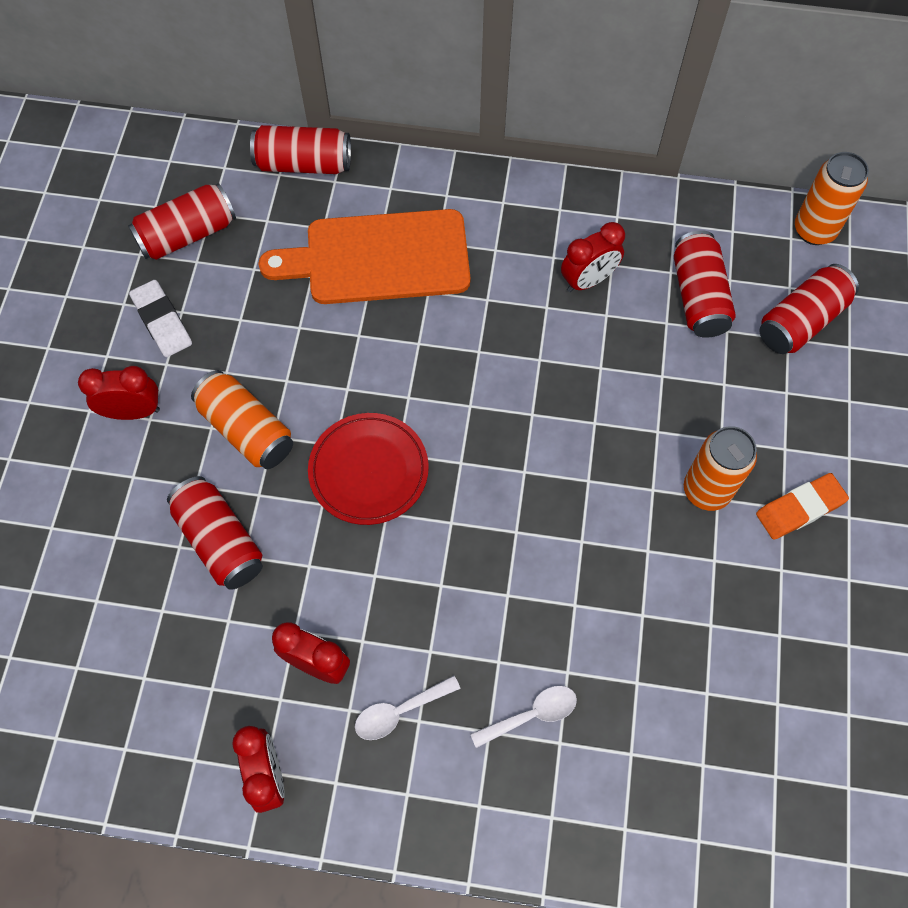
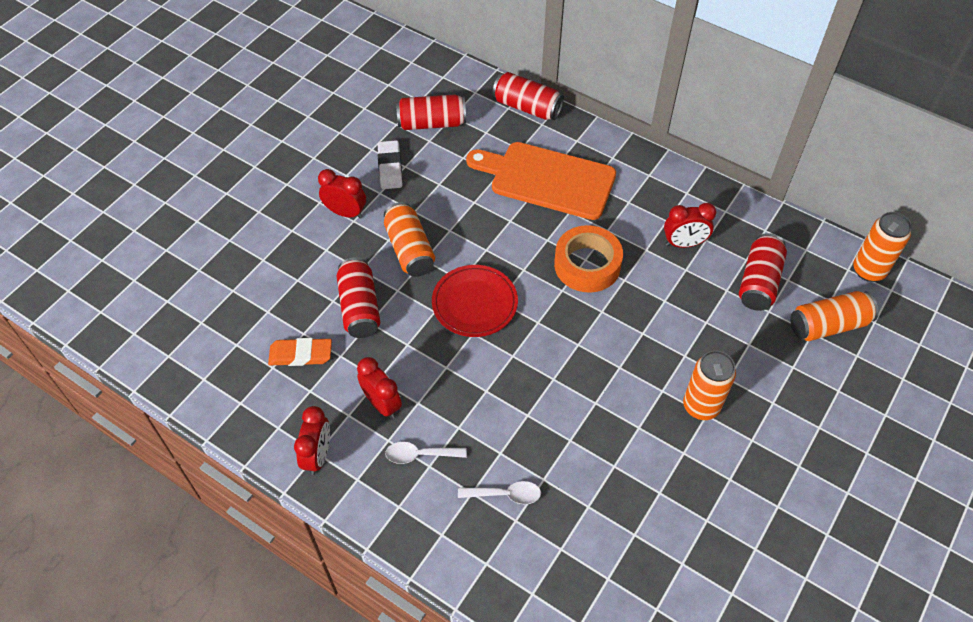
camera: 25 degrees right, 10 degrees down
orange eraser [756,473,849,540] -> orange eraser moved to [268,338,332,366]
red can [759,264,859,354] -> orange can [790,291,879,341]
none -> orange tape [554,225,623,293]

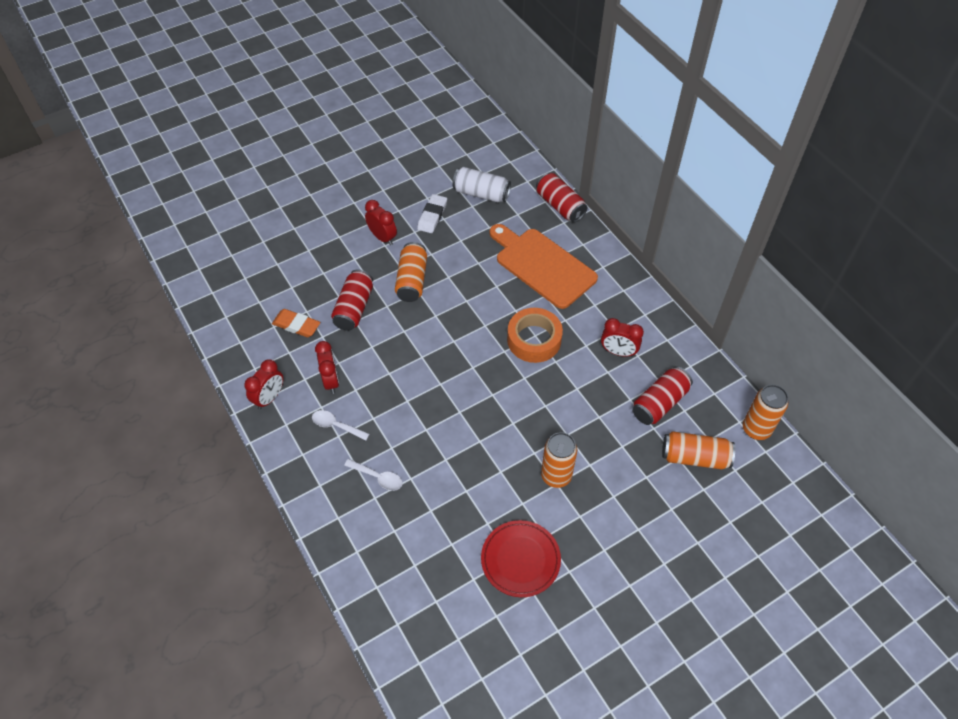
camera: 25 degrees right, 0 degrees up
red can [396,94,466,130] -> white can [453,167,511,202]
red plate [432,265,518,337] -> red plate moved to [481,520,561,597]

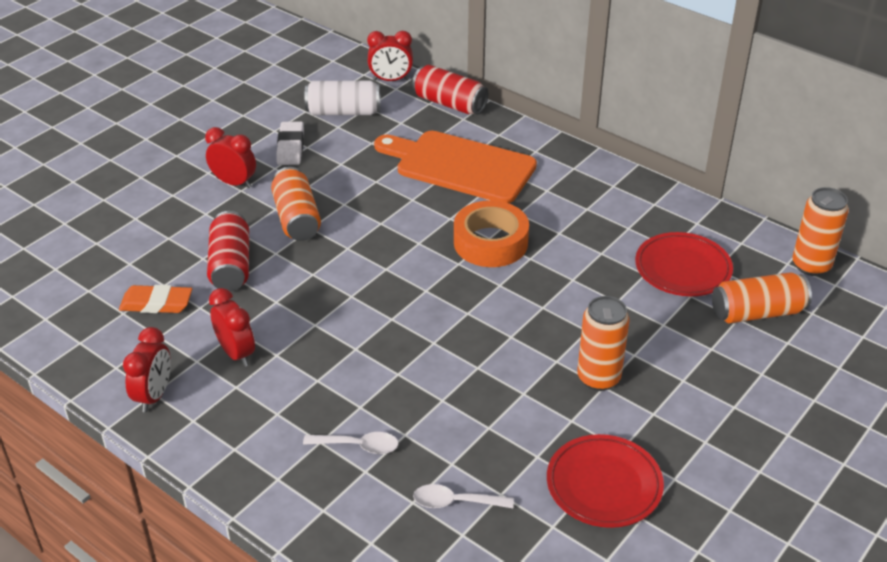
camera: 20 degrees left, 15 degrees down
white spoon [312,410,370,441] -> white spoon moved to [413,484,514,508]
red clock [601,318,644,357] -> red clock moved to [367,31,413,81]
red can [633,366,693,425] -> red plate [635,232,733,296]

